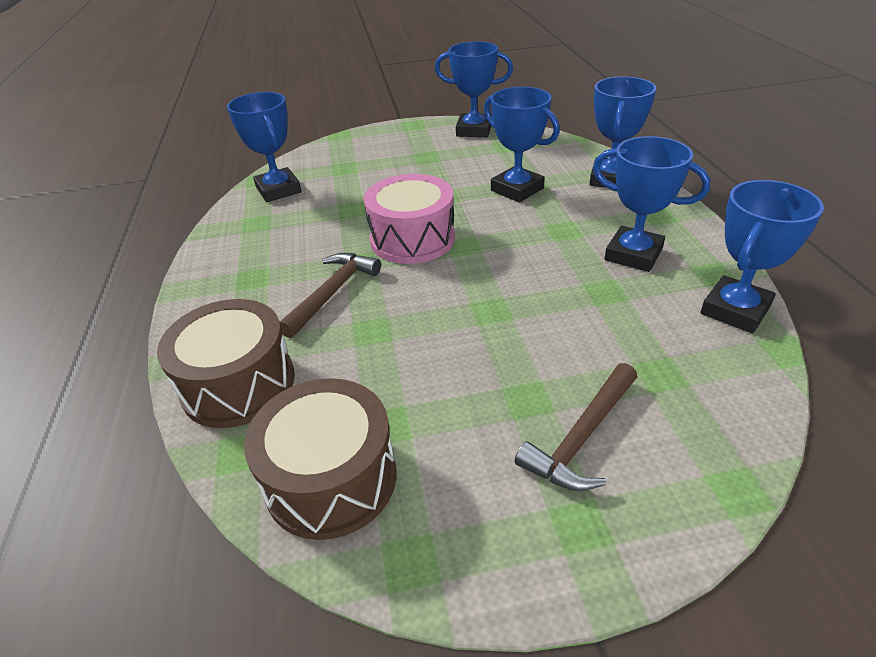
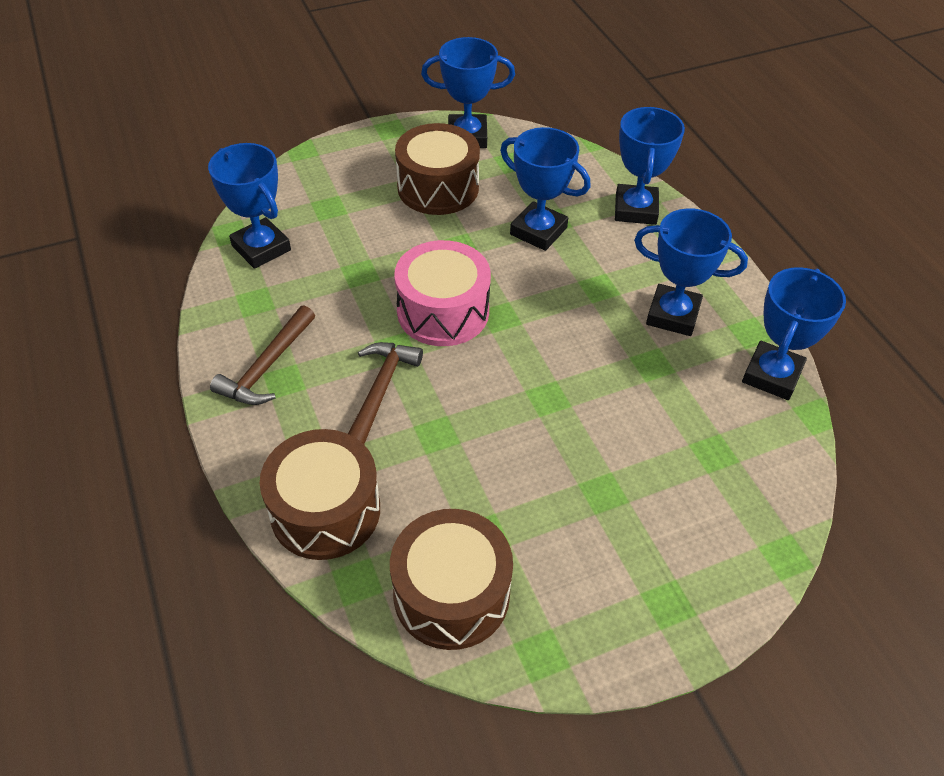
camera: 15 degrees left, 10 degrees up
brown hammer [515,363,637,491] -> brown hammer moved to [210,305,315,405]
none -> brown drum [395,123,480,215]

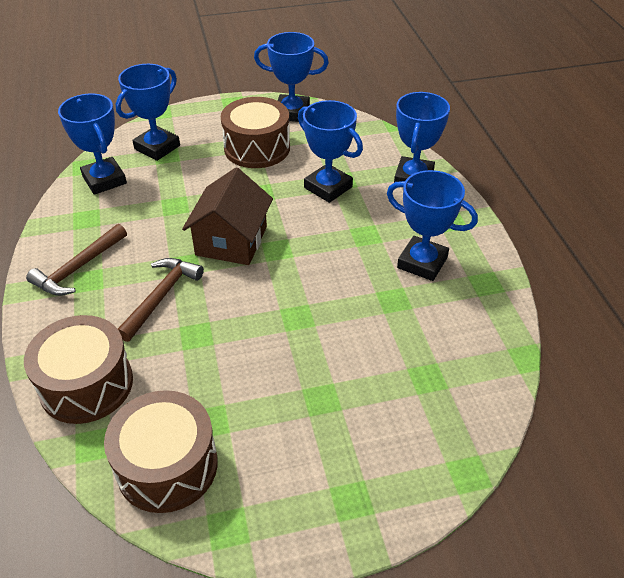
camera: 10 degrees right, 5 degrees down
pink drum [394,240,491,346] -> brown house [182,167,273,265]
blue trophy [742,267,846,400] -> blue trophy moved to [116,64,180,161]

